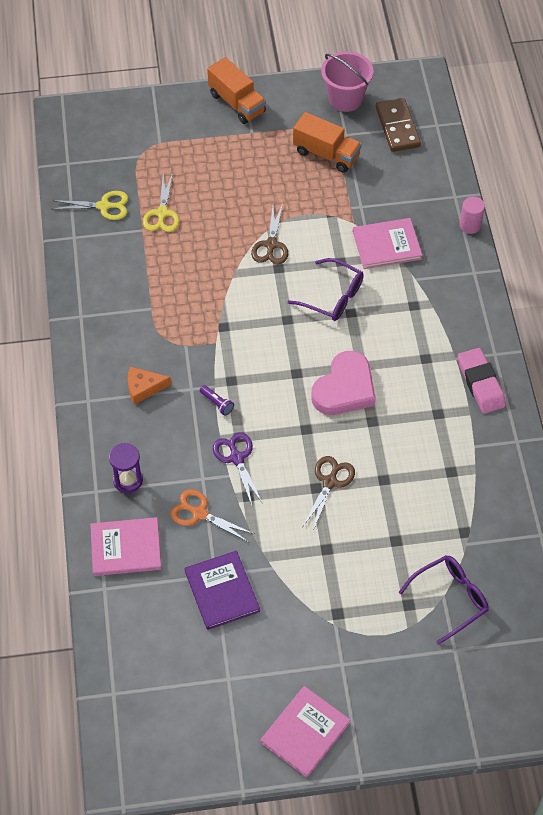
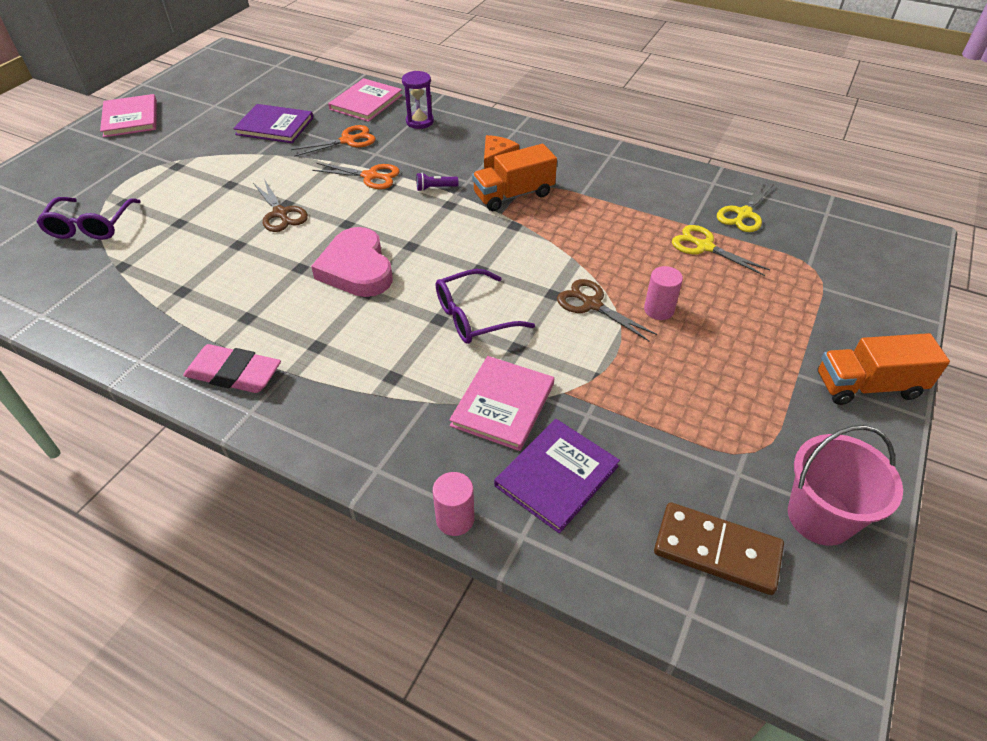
camera: 125 degrees right, 10 degrees down
purple scissors [213,433,263,505] -> orange scissors [312,163,399,189]
orange truck [293,112,362,173] -> orange truck moved to [472,144,557,211]
none -> purple book [494,419,620,533]
none -> pink cylinder [644,266,683,320]

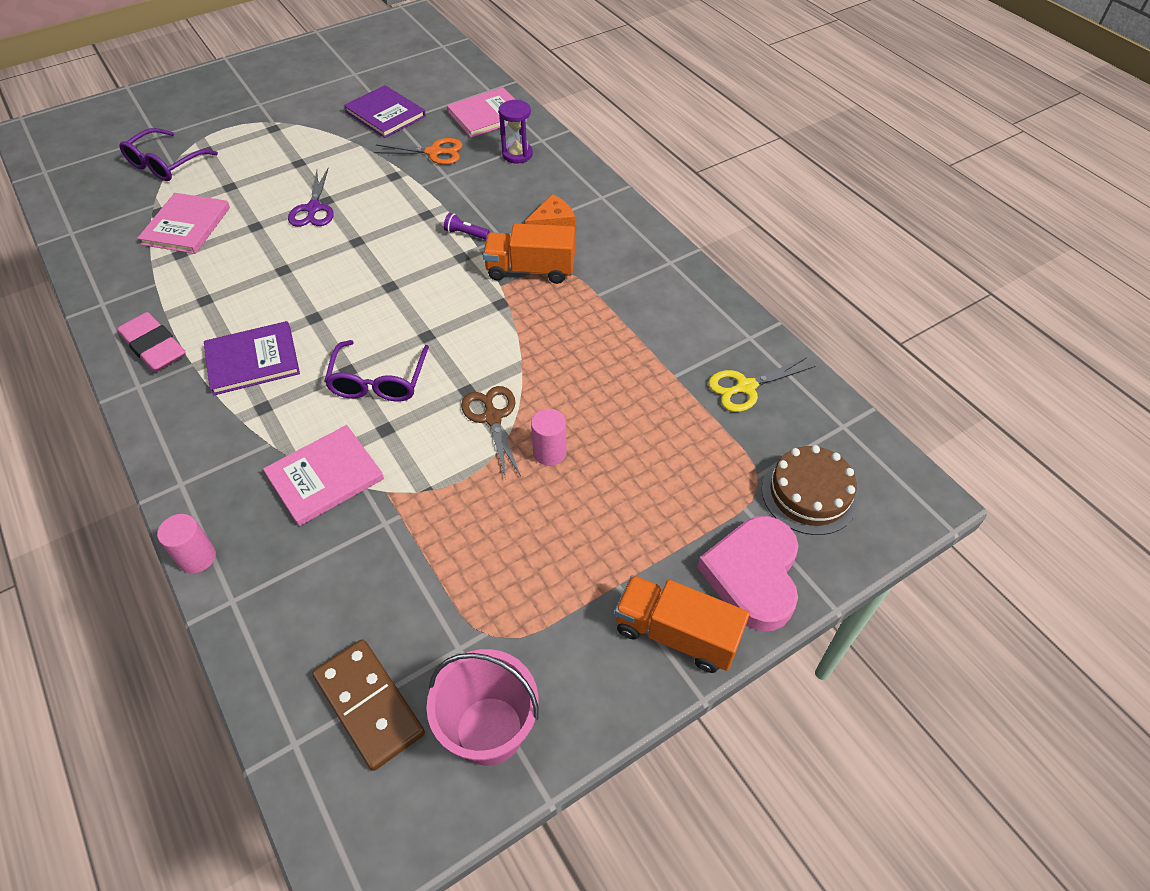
camera: 30 degrees right, 5 degrees up
pink book [100,94,157,138] -> pink book moved to [137,193,230,254]
brown scissors [253,179,308,232] -> purple scissors [288,168,334,227]
pink heart [311,227,393,297] -> pink heart moved to [697,516,799,631]
orange scissors [312,163,399,189] -> none
purple glasses [436,269,535,344] -> purple glasses turned 90 degrees counterclockwise [324,340,429,402]
purple book [494,419,620,533] -> purple book moved to [204,321,300,396]
yellow scissors [672,225,770,276] -> none
none -> brown cake [762,445,858,535]

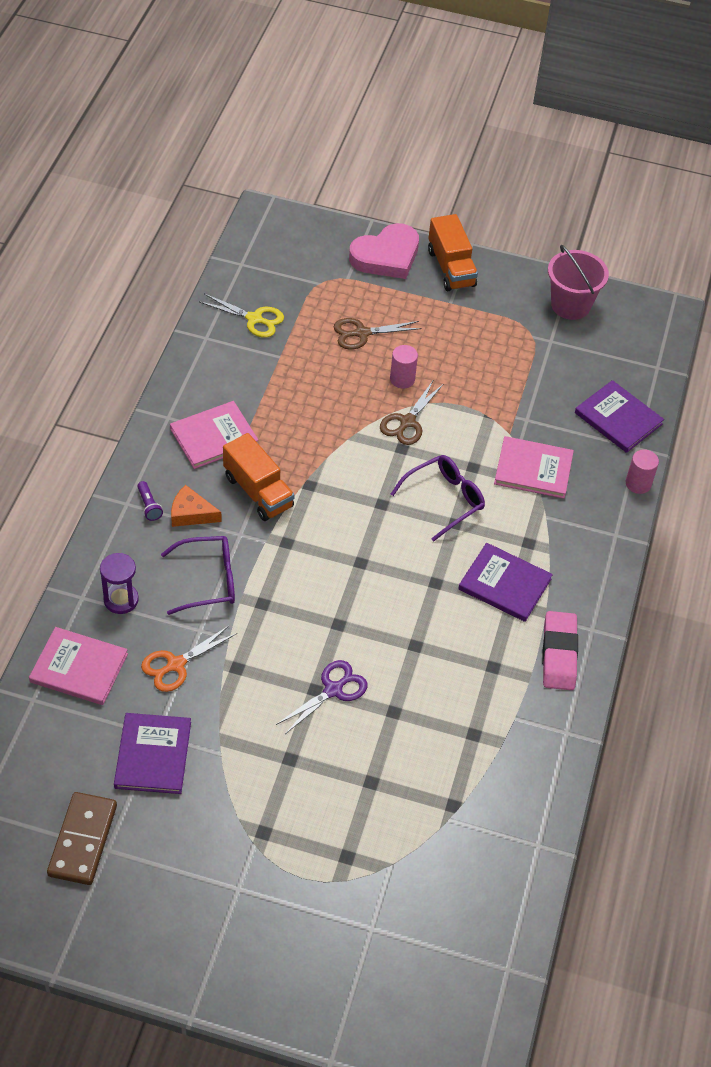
camera: 135 degrees left, 0 degrees up
purple glasses [119,128,218,181] -> purple glasses moved to [161,536,235,615]
pink book [137,193,230,254] -> pink book moved to [170,401,259,469]
brown domino [312,639,425,771] -> brown domino moved to [47,792,117,885]
orange scissors [374,138,462,165] -> orange scissors turned 90 degrees counterclockwise [141,625,237,692]
purple flashlight [444,213,490,240] -> purple flashlight moved to [137,481,163,521]
brown cake [762,445,858,535] -> none
none -> brown scissors [334,318,422,350]
none -> purple book [575,380,664,453]

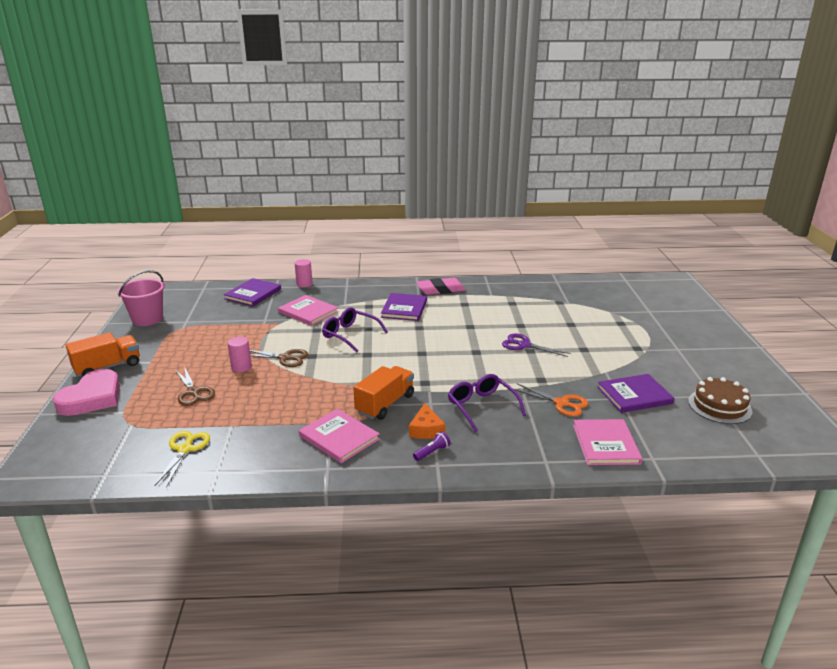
camera: 105 degrees left, 25 degrees down
brown domino [47,792,117,885] -> brown cake [688,377,752,424]
purple hourglass [100,553,139,614] -> none
pink heart [349,223,419,279] -> pink heart turned 75 degrees clockwise [53,369,120,416]
pink book [494,436,574,499] -> pink book turned 45 degrees counterclockwise [278,295,339,326]

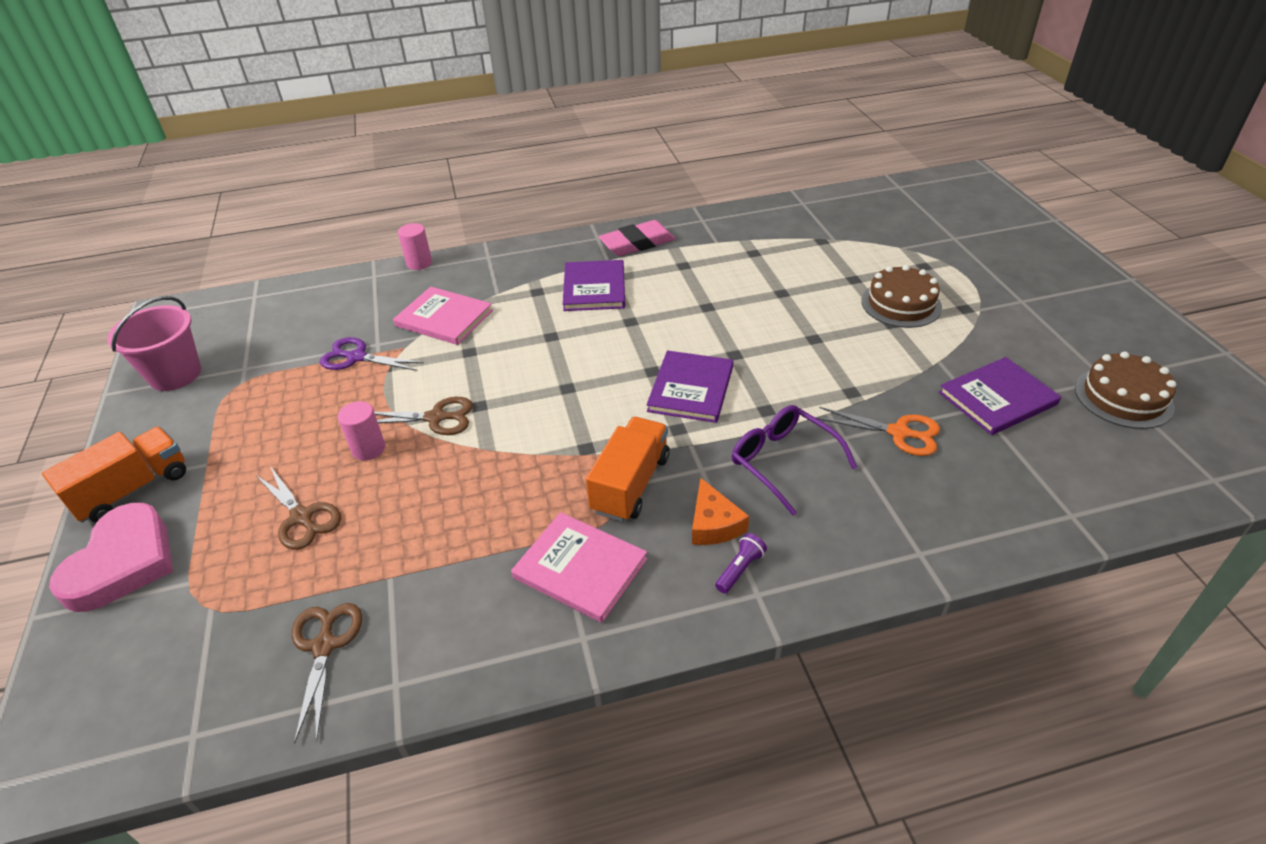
camera: 10 degrees left, 15 degrees up
yellow scissors [154,431,210,488] -> brown scissors [292,603,362,744]
purple book [224,278,281,306] -> purple book moved to [646,351,733,423]
purple glasses [322,307,388,352] -> none
purple scissors [502,334,571,357] -> purple scissors moved to [320,337,424,371]
pink book [573,419,642,465] -> none
none -> brown cake [862,265,942,328]

